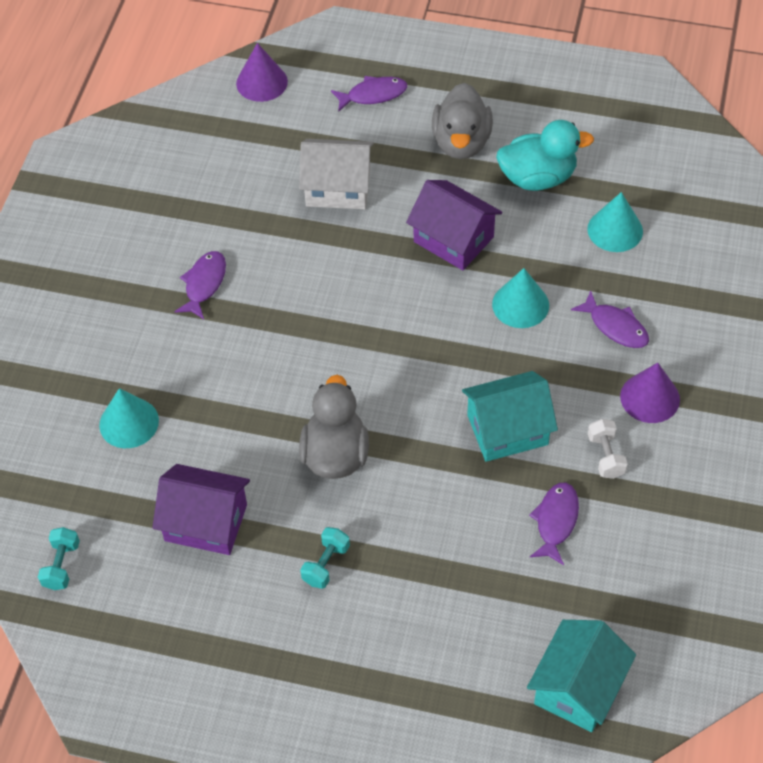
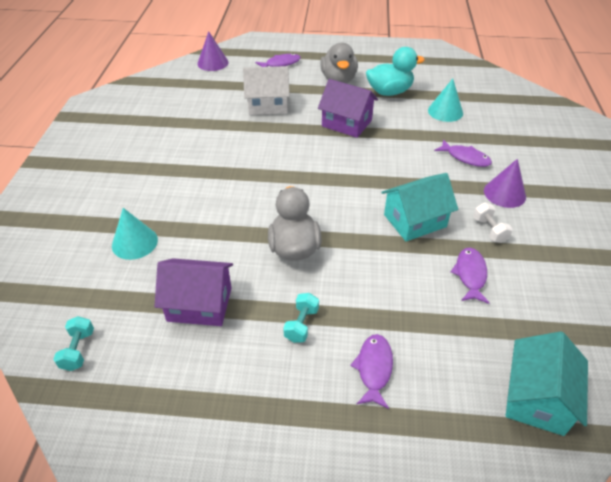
camera: 10 degrees left, 10 degrees down
purple fish [174,251,226,319] -> purple fish moved to [350,334,393,409]
turquoise cone [492,268,549,328] -> none

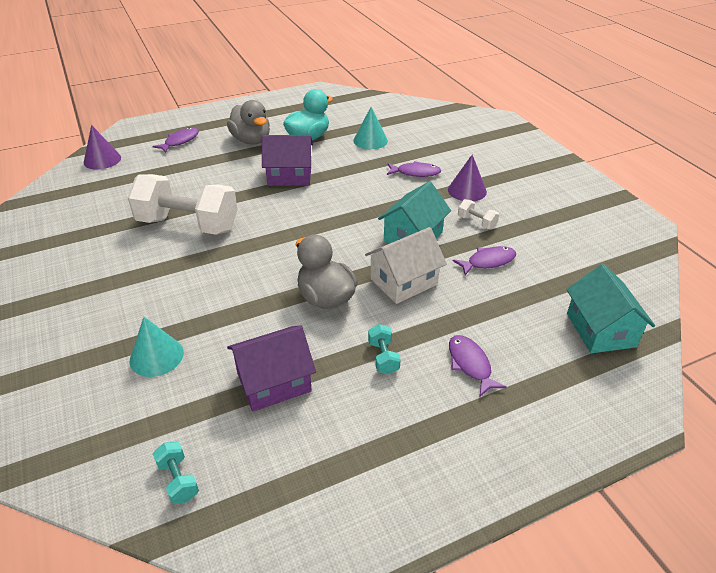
camera: 30 degrees left, 5 degrees down
white house [243,66,290,115] -> white house moved to [365,227,447,304]
purple fish [451,248,489,304] -> purple fish turned 90 degrees clockwise [453,246,516,275]
none -> white dumbbell [127,174,238,235]

